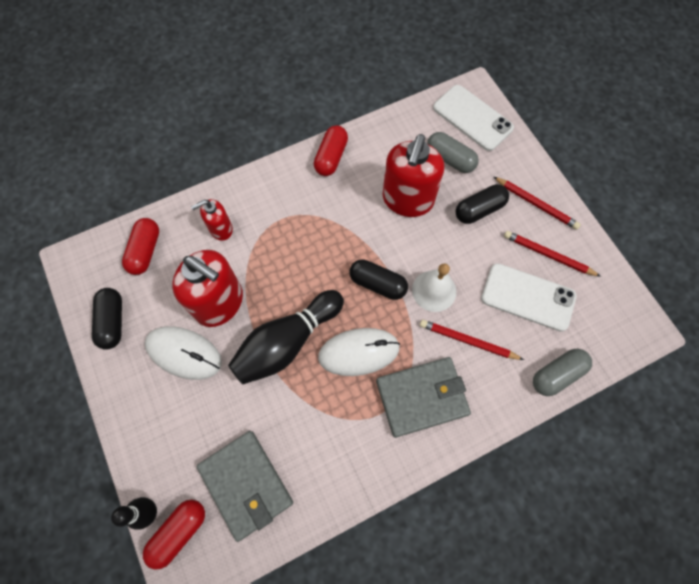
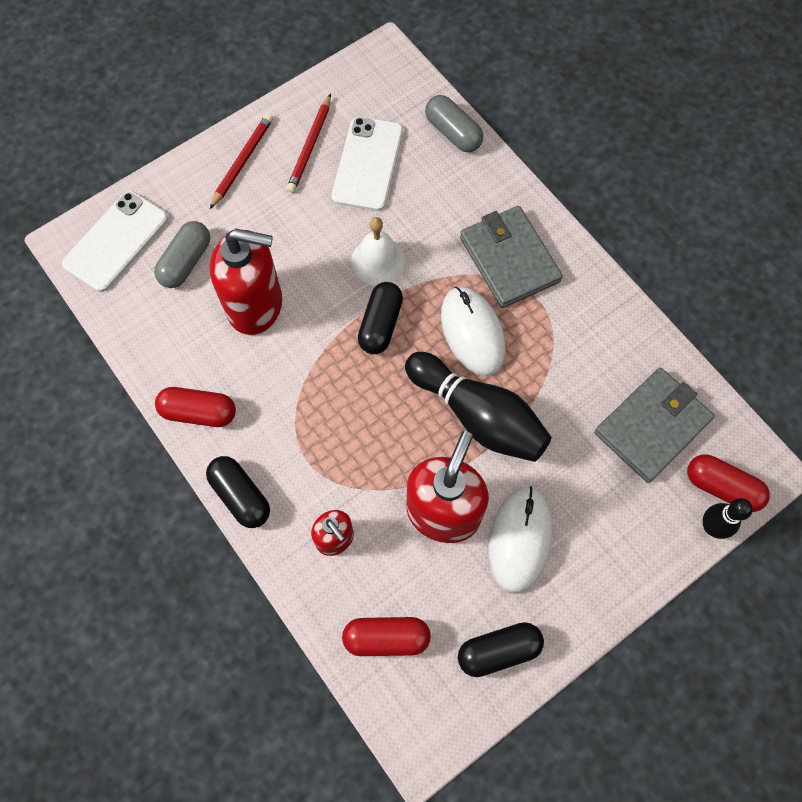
camera: 100 degrees left, 0 degrees up
red pencil [420,320,524,360] -> none
black capsule [455,184,509,224] -> black capsule moved to [206,456,270,528]

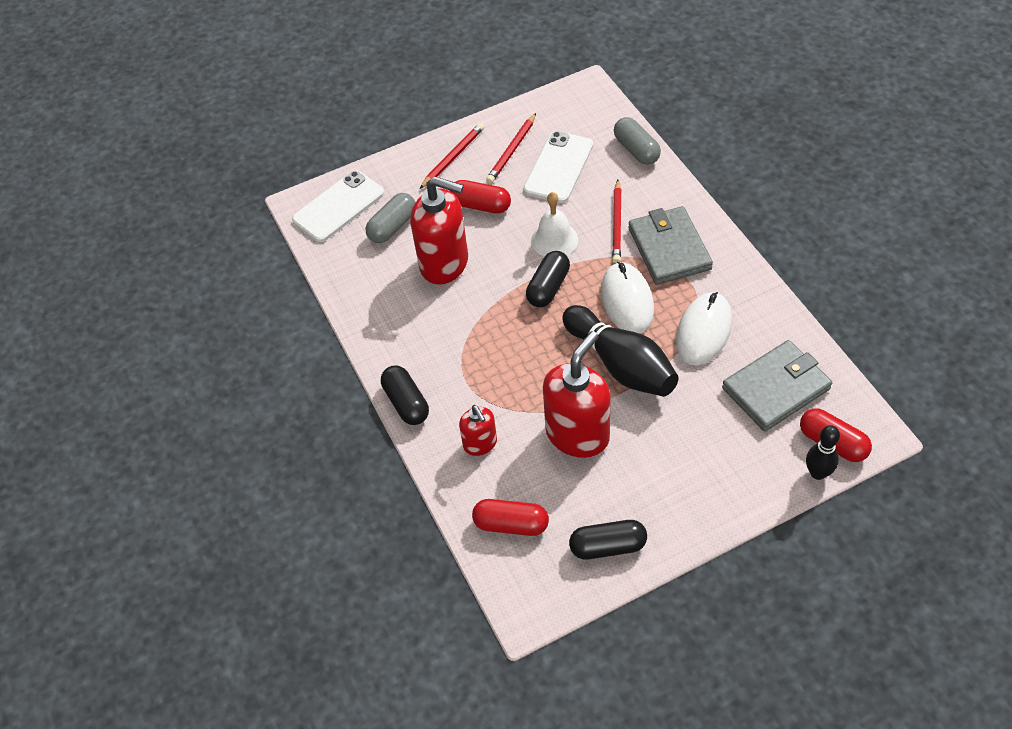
camera: 15 degrees right, 15 degrees down
red capsule [155,387,236,427] -> red capsule moved to [450,180,511,214]
white mouse [489,486,553,593] -> white mouse moved to [676,292,732,366]
none -> red pencil [612,180,622,263]

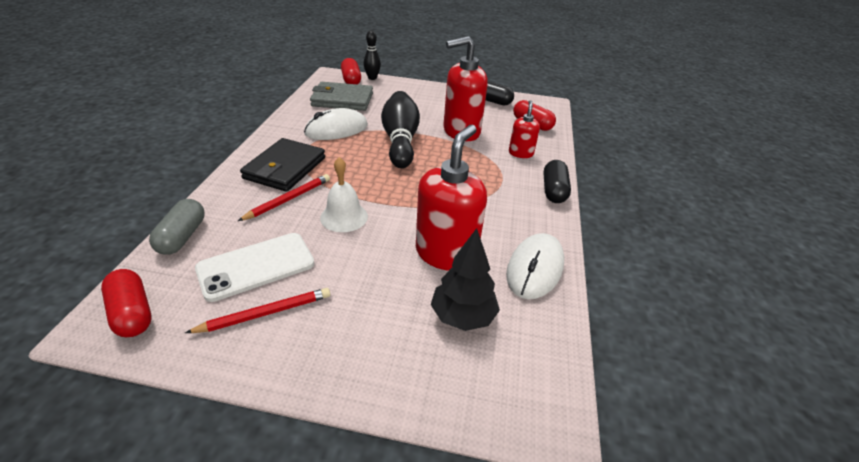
camera: 150 degrees left, 15 degrees down
white phone [292,170,384,242] -> none
grey capsule [366,193,416,243] -> black tree [431,228,500,331]
red soap dispenser [410,177,468,285] -> red soap dispenser turned 60 degrees clockwise [416,125,487,271]
red pencil [420,123,484,189] -> none
red capsule [450,180,511,214] -> red capsule moved to [101,269,152,337]
black capsule [526,251,570,307] -> none
white mouse [601,262,654,334] -> white mouse moved to [506,233,564,299]
grey wallet [628,206,713,285] -> black wallet [240,138,325,192]

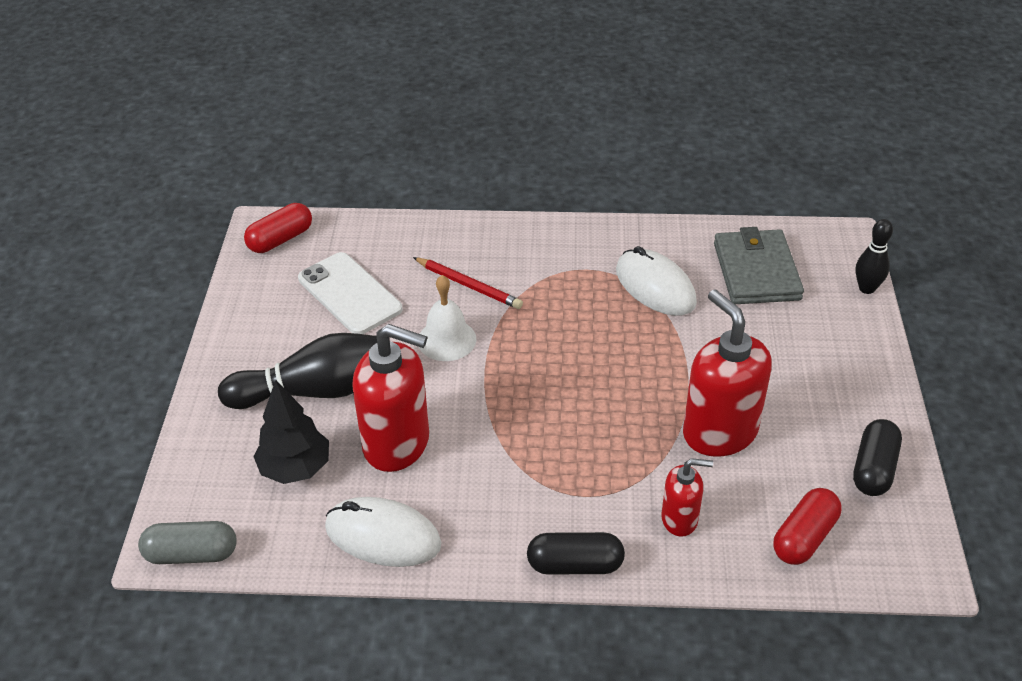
camera: 85 degrees right, 5 degrees up
grey capsule [149,199,205,255] -> grey capsule moved to [138,521,237,564]
red pencil [185,288,330,333] -> none
black wallet [240,138,325,192] -> none
red capsule [341,58,361,85] -> none
black bowling pin [381,91,420,168] -> black bowling pin moved to [218,333,377,409]

